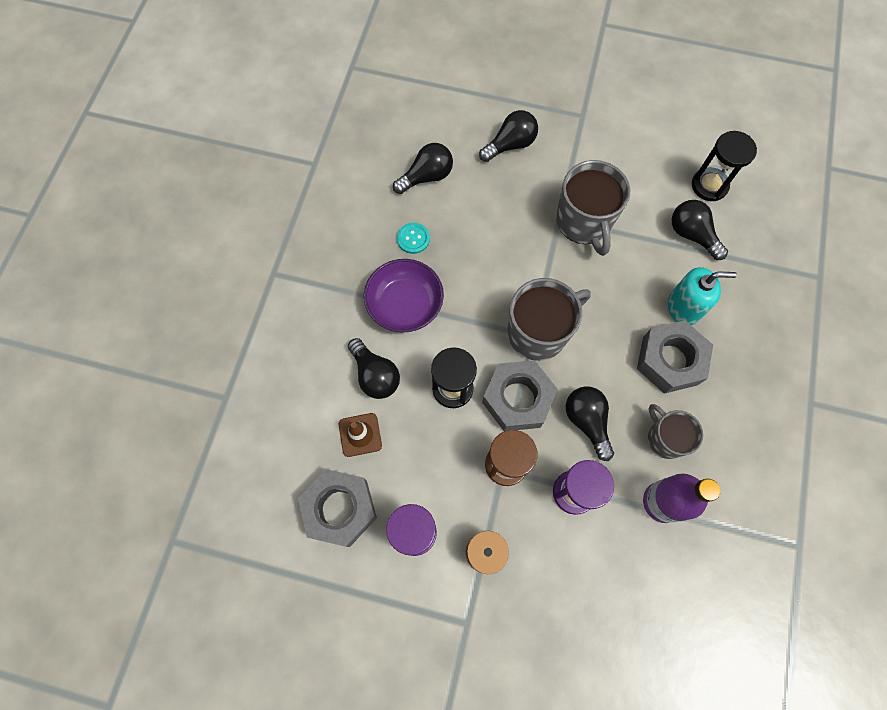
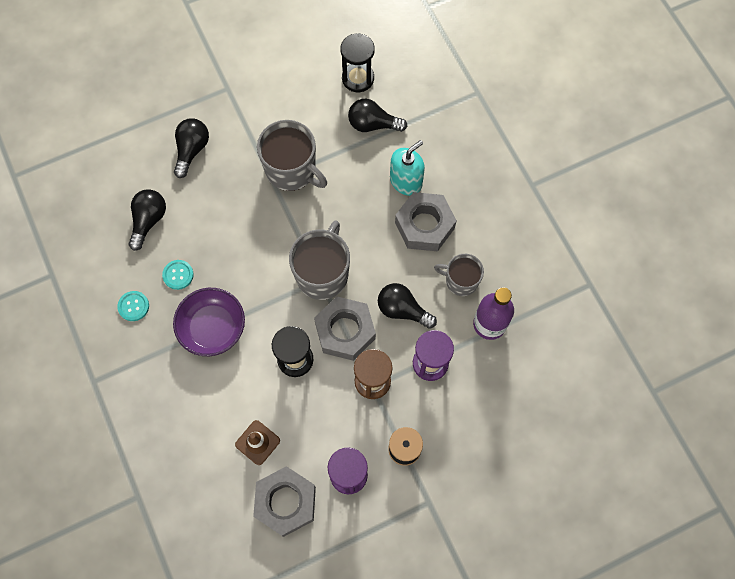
camera: 40 degrees left, 0 degrees up
black light bulb [348,338,400,399] -> none
none -> turquoise button [117,291,149,321]

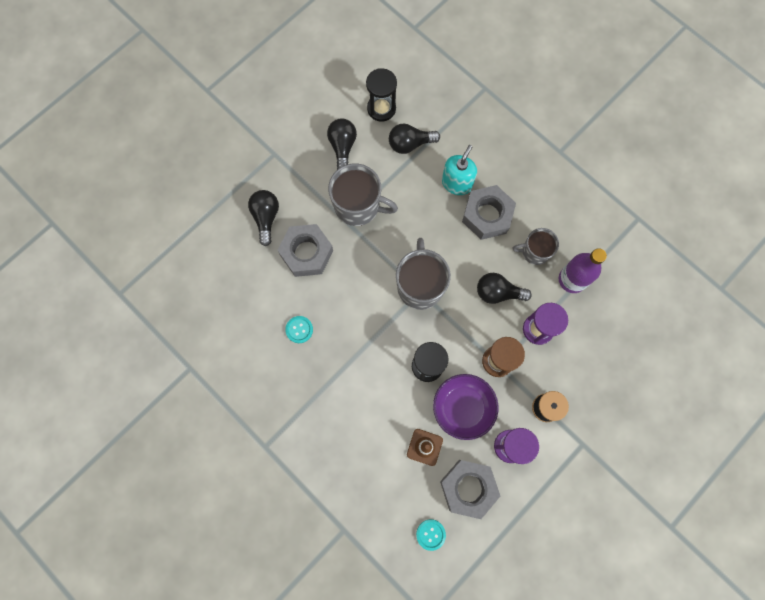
camera: 20 degrees left, 5 degrees up
turquoise button [117,291,149,321] -> turquoise button moved to [416,519,446,551]
black light bulb [128,189,166,251] -> black light bulb moved to [327,118,357,170]
purple bowl [173,288,245,356] -> purple bowl moved to [433,374,499,440]
grey nut [314,296,376,361] -> grey nut moved to [277,224,333,277]

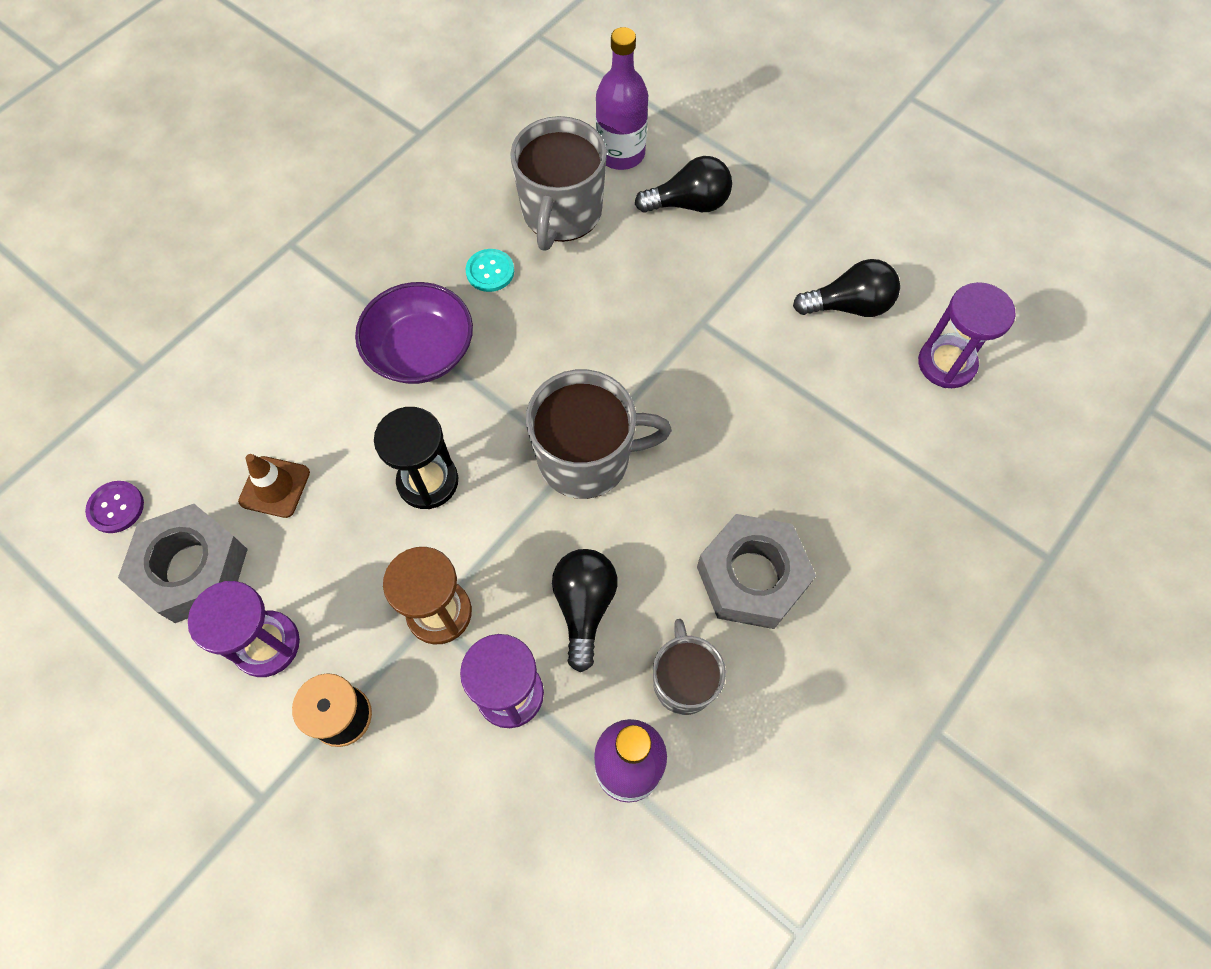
camera: 85 degrees right, 10 degrees down
grey nut [277,224,333,277] -> none
grey mug [328,163,398,226] -> grey mug moved to [510,116,607,251]
black hourglass [366,68,397,122] -> purple hourglass [918,282,1016,388]
black light bulb [389,124,440,154] -> none
turquoise button [416,519,446,551] -> purple button [85,481,144,533]
purple bowl [433,374,499,440] -> purple bowl moved to [355,282,473,384]
turquoise soap dispenser [442,145,477,195] -> none
none -> purple bottle [596,27,648,170]

